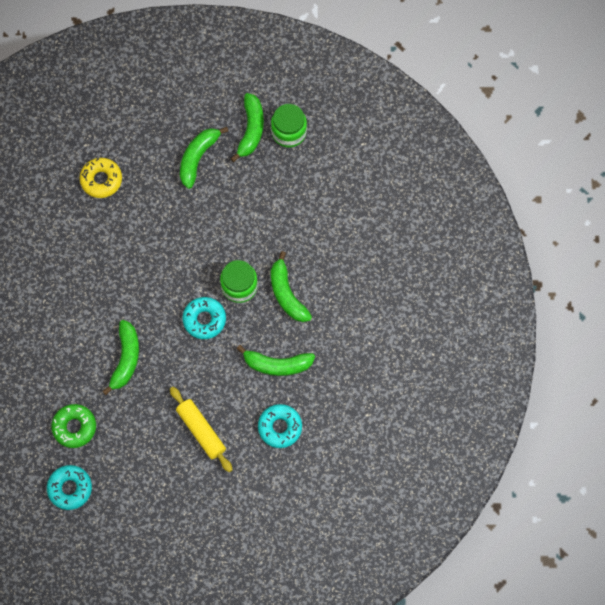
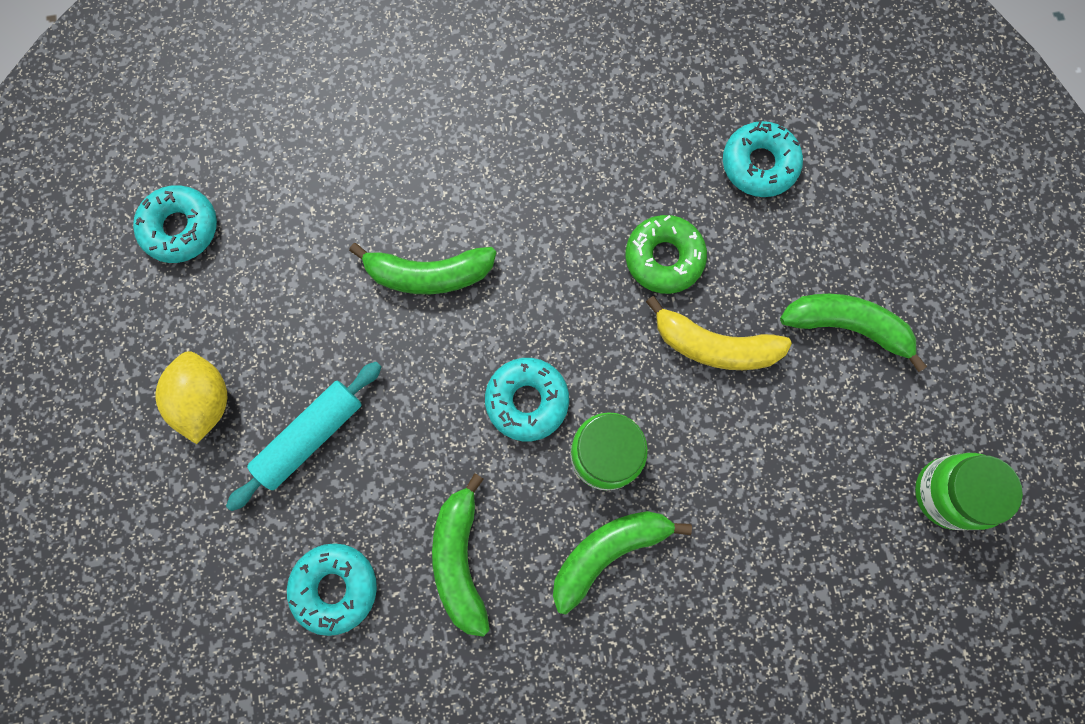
camera: 80 degrees right, 5 degrees up
green donut [51,404,96,448] -> green donut moved to [626,215,707,294]
yellow donut [80,158,122,198] -> turquoise donut [723,121,803,197]
yellow rolling pin [170,387,232,472] -> turquoise rolling pin [226,362,382,511]
green banana [230,93,264,162] -> none
none -> yellow lemon [155,351,227,444]
none -> yellow banana [646,296,792,370]

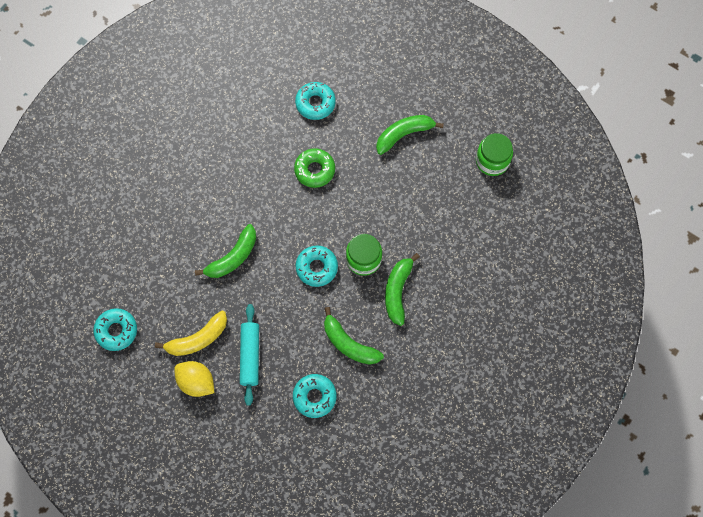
camera: 45 degrees left, 5 degrees down
yellow banana [646,296,792,370] -> yellow banana moved to [155,311,227,356]

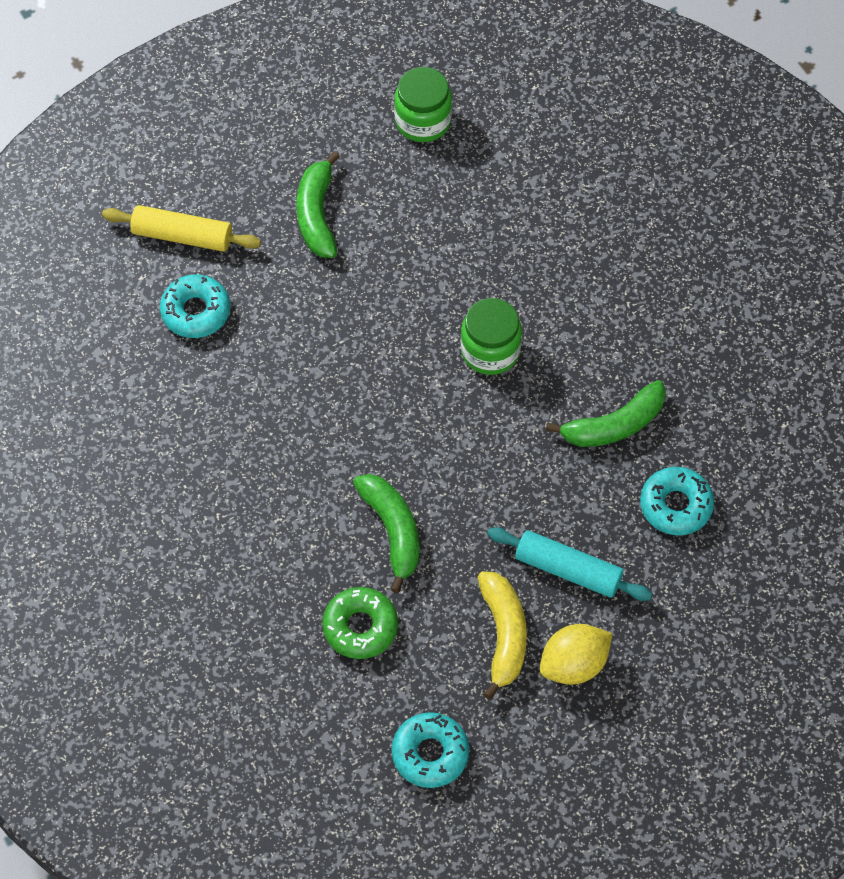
camera: 65 degrees left, 10 degrees down
green donut [294,148,335,188] -> green donut moved to [322,587,398,659]
turquoise donut [296,245,338,287] -> none
green banana [385,253,420,326] -> none
none -> yellow rolling pin [102,205,261,252]

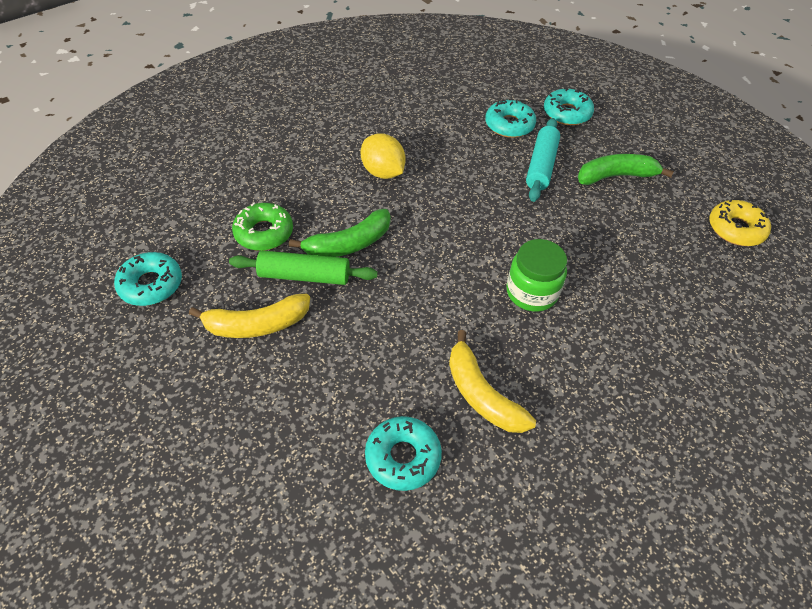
camera: 80 degrees right, 10 degrees down
yellow rolling pin [102,205,261,252] -> turquoise donut [544,88,594,125]
green jar [394,67,452,142] -> yellow donut [709,198,771,246]
turquoise rolling pin [487,527,652,601] -> turquoise rolling pin moved to [526,118,560,202]
yellow lemon [540,624,613,685] -> yellow lemon moved to [361,133,406,179]
green banana [546,380,666,447] -> yellow banana [449,330,536,433]
none -> green rolling pin [229,250,378,285]

